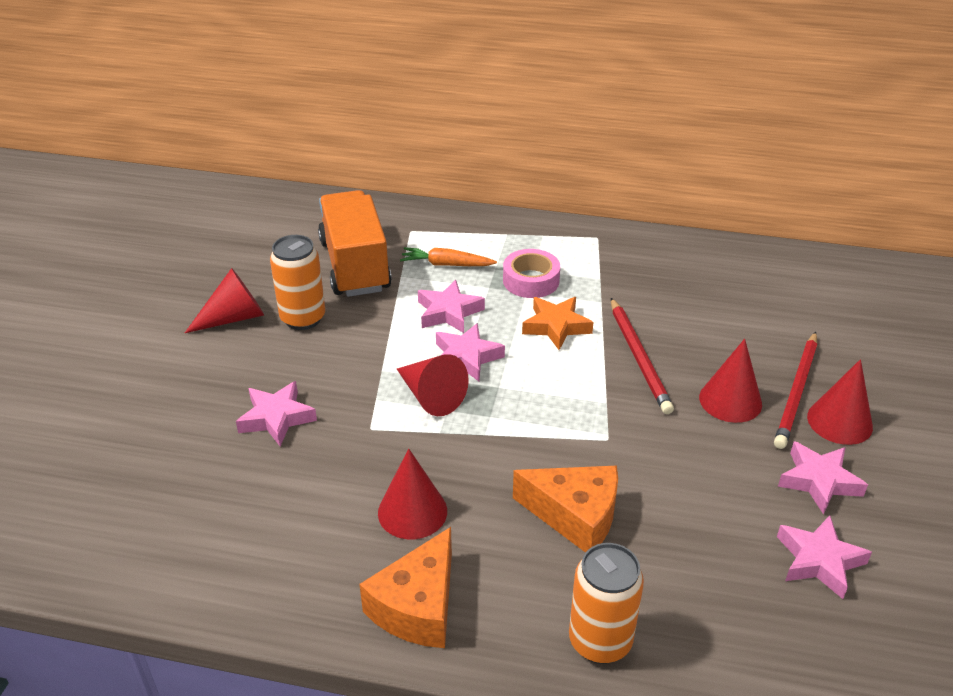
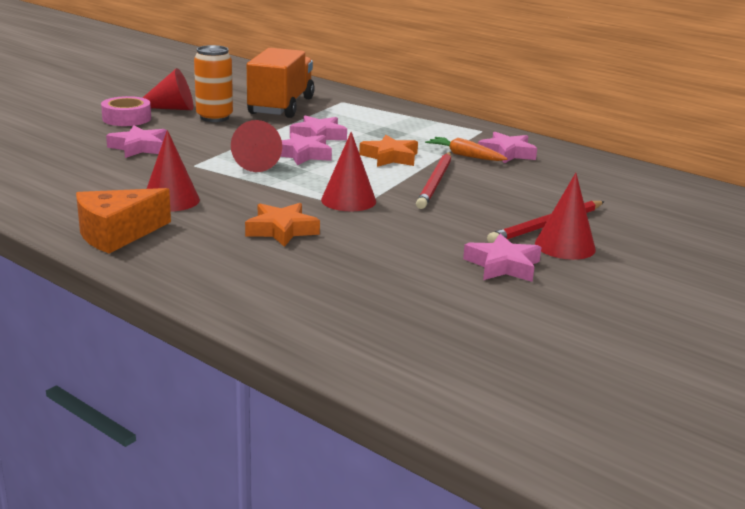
camera: 25 degrees right, 15 degrees down
orange carrot [400,247,497,266] -> orange carrot moved to [425,137,507,161]
pink tape [503,249,560,298] -> pink tape moved to [101,96,151,126]
orange cheese [513,466,618,553] -> orange star [245,203,320,247]
orange can [569,543,644,664] -> none
red cone [699,339,762,423] -> red cone moved to [321,132,376,211]
pink star [777,516,872,599] -> pink star moved to [478,132,537,164]

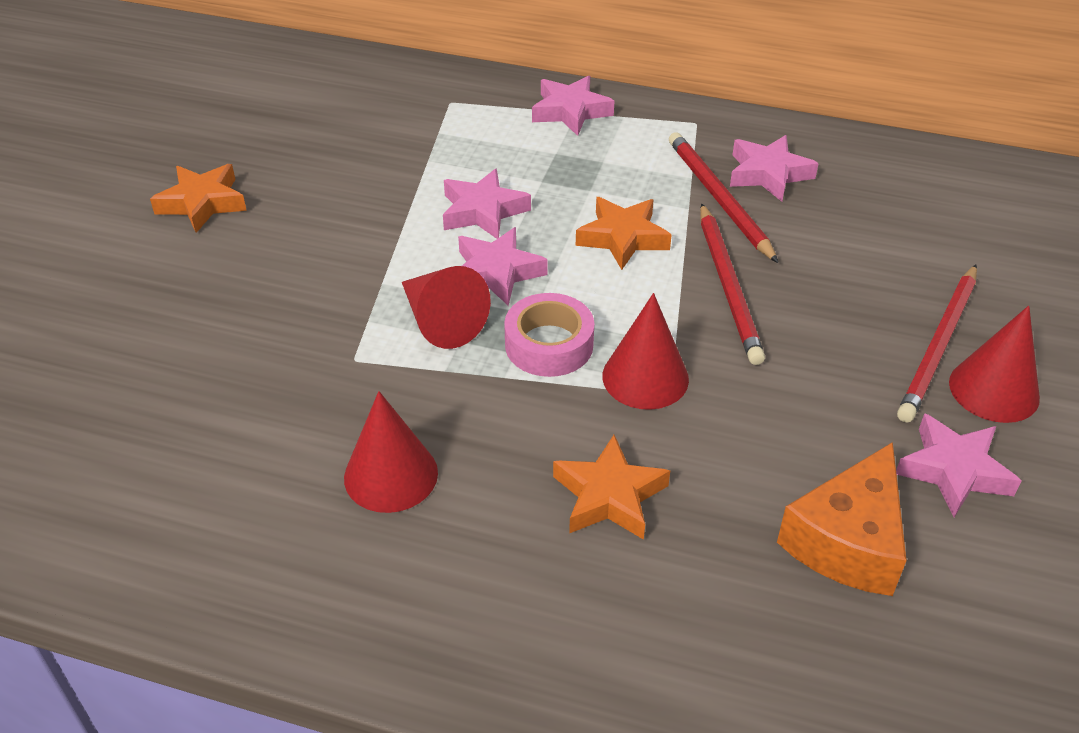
camera: 20 degrees left, 20 degrees up
orange cheese [76,188,171,254] -> orange cheese moved to [777,442,907,596]
pink tape [101,96,151,126] -> pink tape moved to [504,293,594,377]
pink star [106,125,167,158] -> pink star moved to [532,75,614,136]
red cone [142,68,193,110] -> orange star [150,164,247,233]
orange can [194,45,233,122] -> none
orange truck [247,48,315,118] -> none
orange carrot [425,137,507,161] -> red pencil [669,132,778,263]

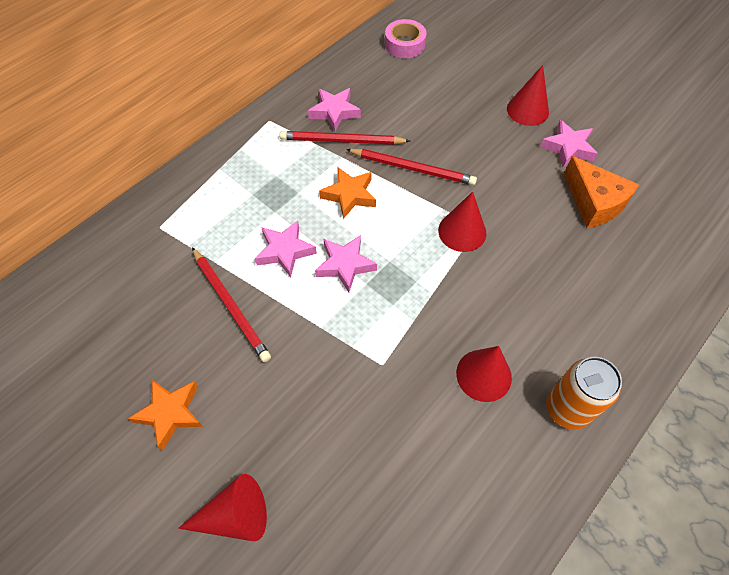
camera: 65 degrees left, 15 degrees up
red cone [402,266,491,349] -> red cone moved to [178,474,267,541]
pink tape [504,293,594,377] -> pink tape moved to [385,19,427,58]
pink star [532,75,614,136] -> none
orange star [553,435,670,540] -> none
red pencil [897,264,977,422] -> red pencil moved to [192,247,271,362]
none -> orange can [546,357,622,430]

